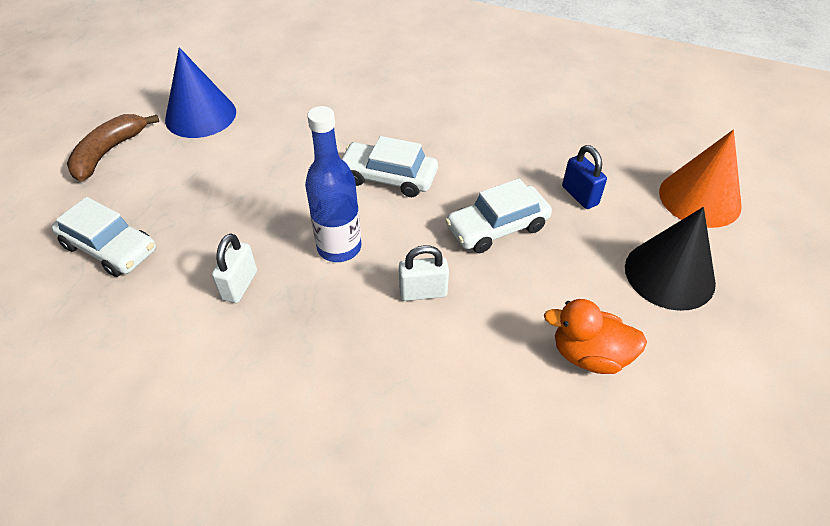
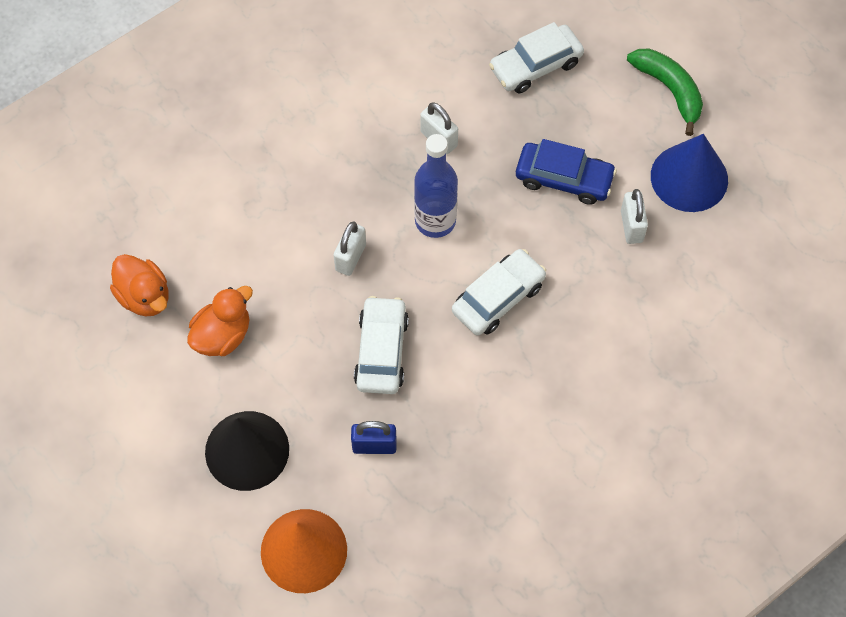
camera: 120 degrees right, 15 degrees up
brown banana [67,114,159,181] -> green banana [627,48,703,136]
none -> orange duck [110,254,169,316]
none -> blue car [516,139,617,205]
none -> white padlock [621,189,648,244]

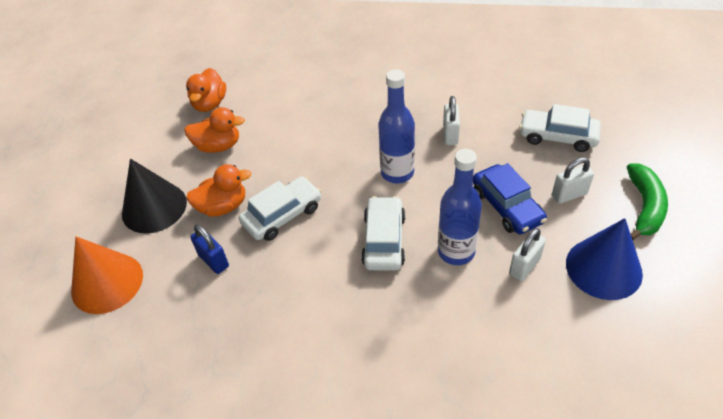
camera: 50 degrees right, 15 degrees down
white padlock [334,221,366,276] -> white padlock moved to [552,157,594,204]
white car [452,249,546,336] -> white car turned 90 degrees counterclockwise [361,196,405,271]
none -> orange duck [186,164,251,217]
none -> blue bottle [438,149,482,265]

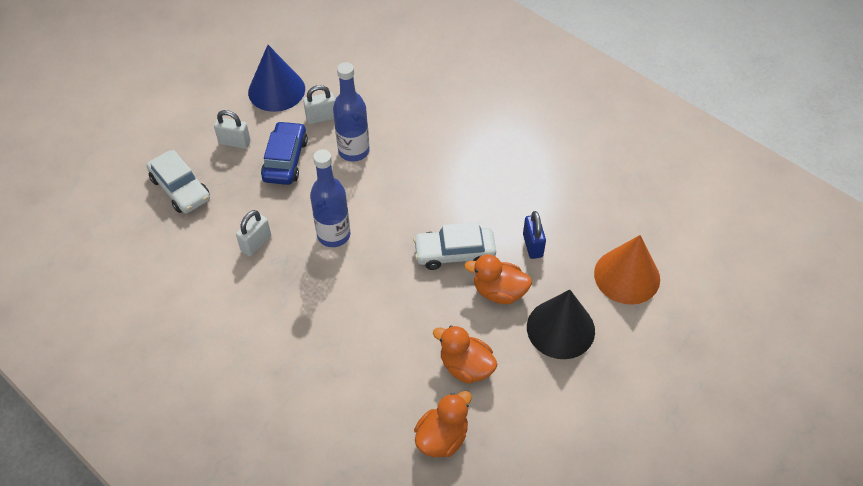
camera: 150 degrees left, 5 degrees up
white car [361,196,405,271] -> none
green banana [627,163,668,240] -> none

